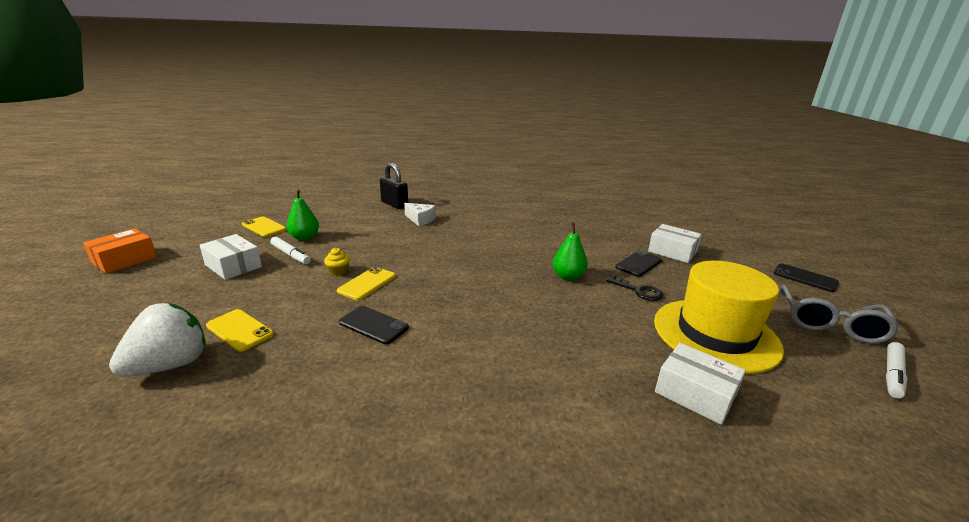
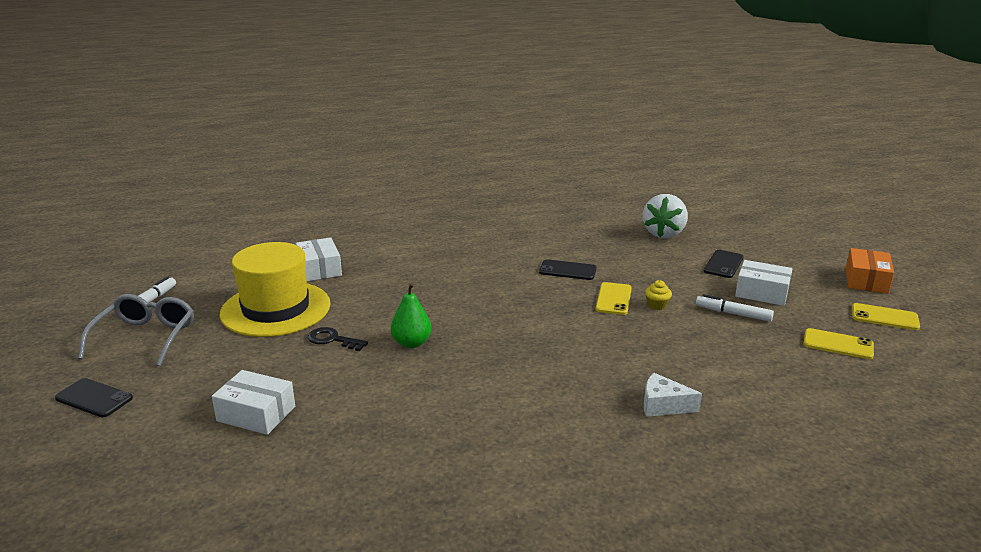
camera: 165 degrees right, 0 degrees up
yellow phone [206,309,274,351] -> yellow phone moved to [852,303,920,330]
green pear [286,189,319,241] -> none
black padlock [380,163,408,209] -> none
black phone [615,250,662,277] -> black phone moved to [704,250,744,278]
white box [655,343,746,425] -> white box turned 45 degrees clockwise [296,237,342,281]

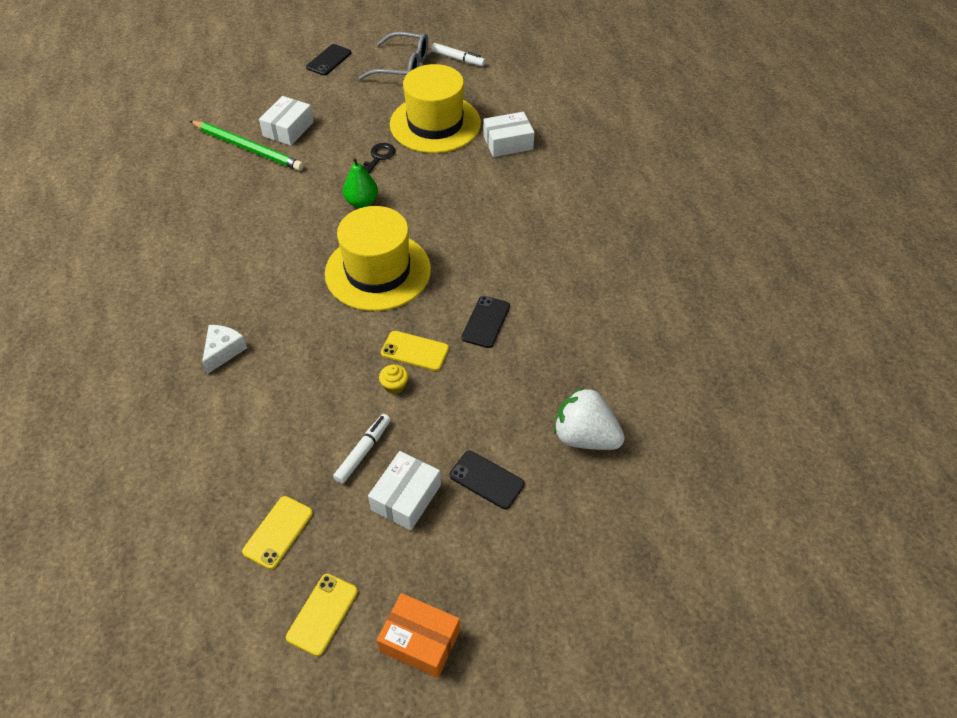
camera: 95 degrees right, 25 degrees up
none -> green pencil [190,121,304,171]
none -> yellow hat [325,206,431,311]

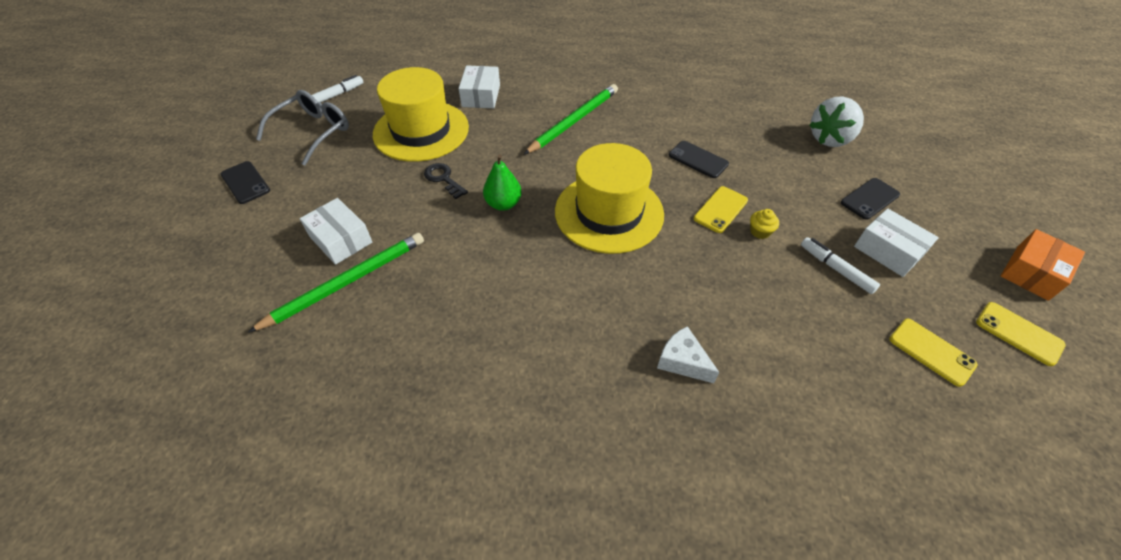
camera: 70 degrees left, 0 degrees up
none -> green pencil [524,84,618,154]

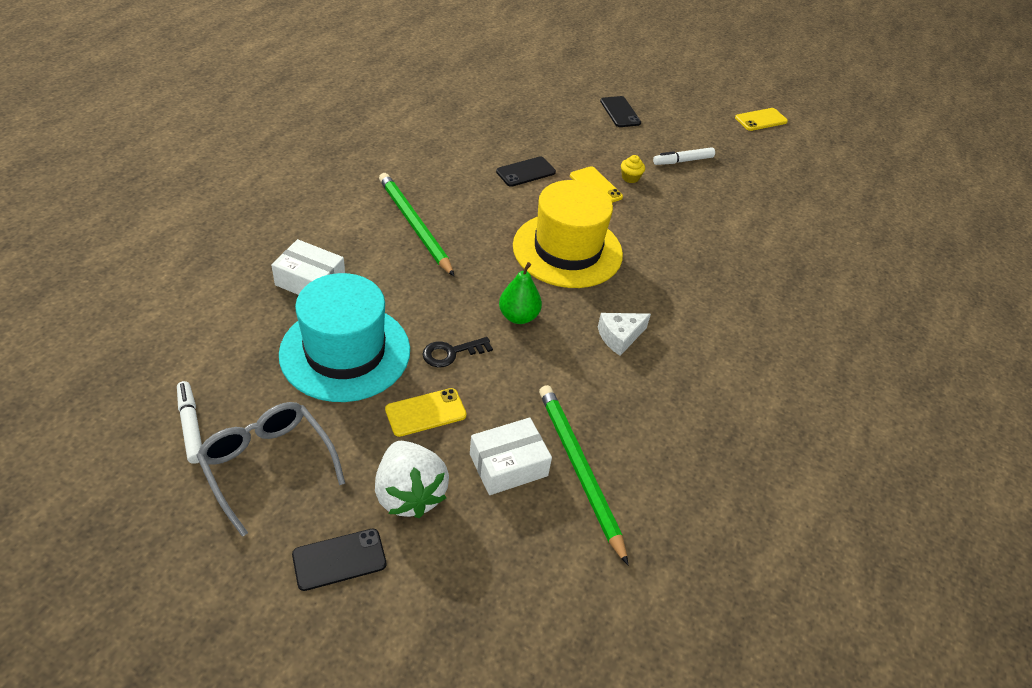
camera: 75 degrees left, 5 degrees down
yellow hat [373,67,469,162] -> turquoise hat [279,273,410,402]
white cheese [657,326,719,383] -> white cheese moved to [598,313,651,356]
white strawberry [809,97,864,147] -> white strawberry moved to [375,441,449,518]
white box [854,208,939,277] -> none
yellow phone [889,319,978,387] -> yellow phone moved to [385,388,467,437]
orange box [1001,229,1085,301] -> none

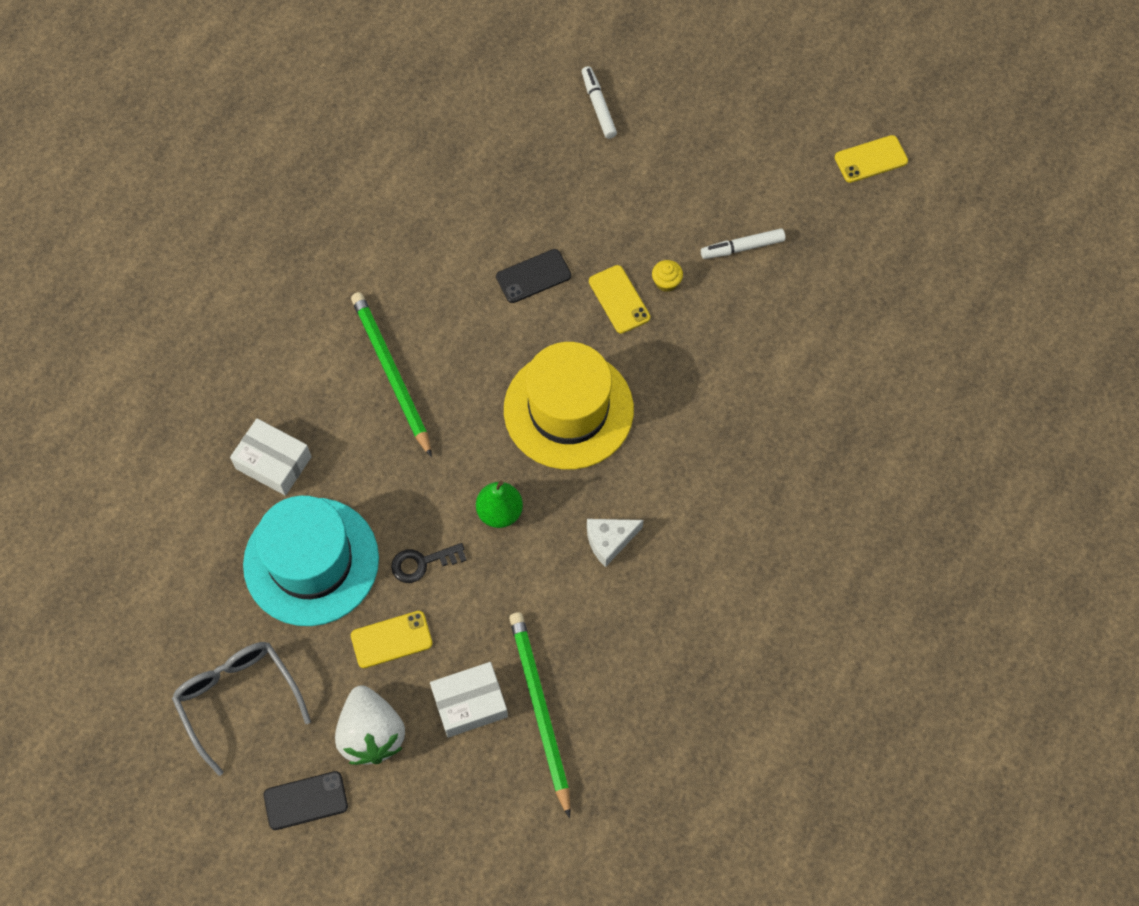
camera: 10 degrees right, 20 degrees up
white marker [177,381,202,464] -> white marker moved to [582,66,617,139]
black phone [600,96,641,127] -> none

